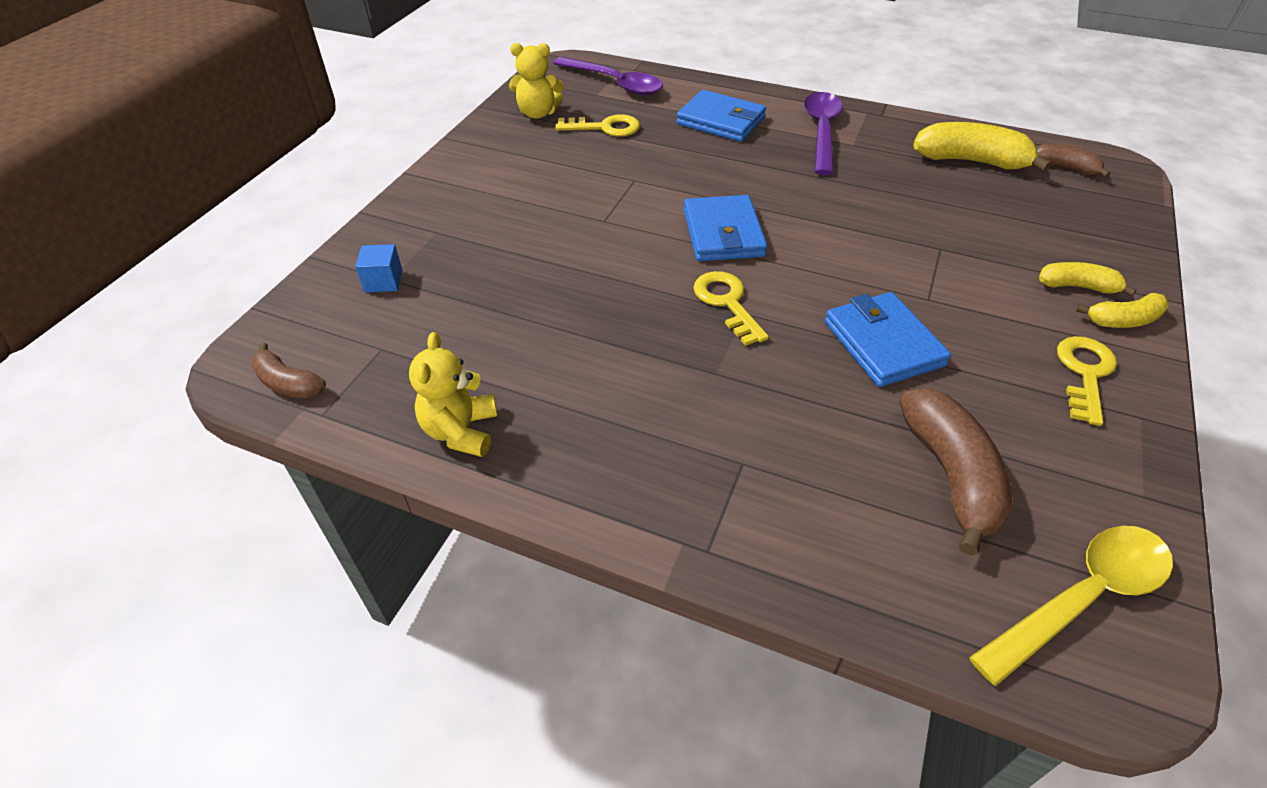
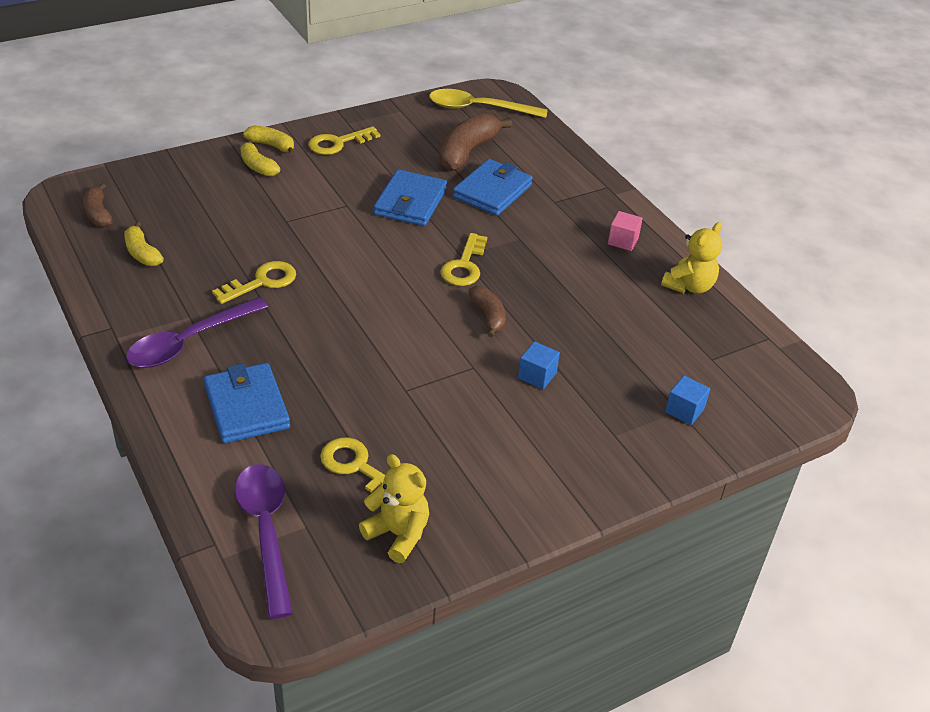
camera: 145 degrees left, 5 degrees down
brown banana [250,343,326,398] -> brown banana moved to [468,286,506,337]
blue wallet [684,195,767,261] -> blue wallet moved to [453,159,533,216]
yellow banana [913,122,1051,172] -> yellow banana [124,222,164,266], size x0.58
none -> yellow key [212,261,296,304]
none -> blue cube [518,341,560,389]
none -> pink cube [608,211,643,251]

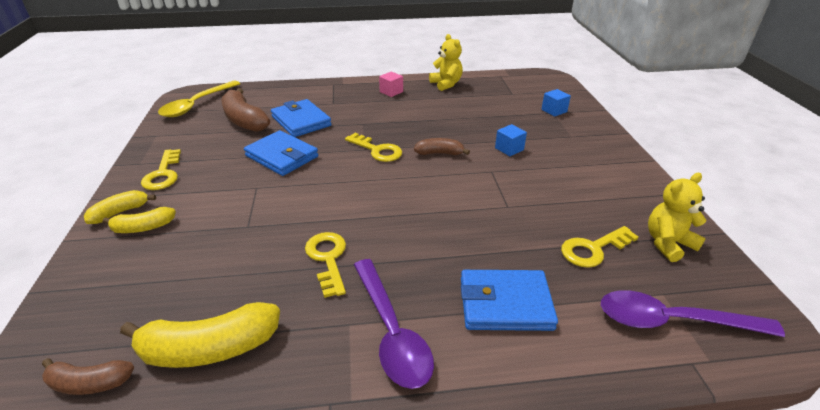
camera: 65 degrees left, 5 degrees down
yellow banana [124,222,164,266] -> yellow banana [120,302,280,368], size x1.74

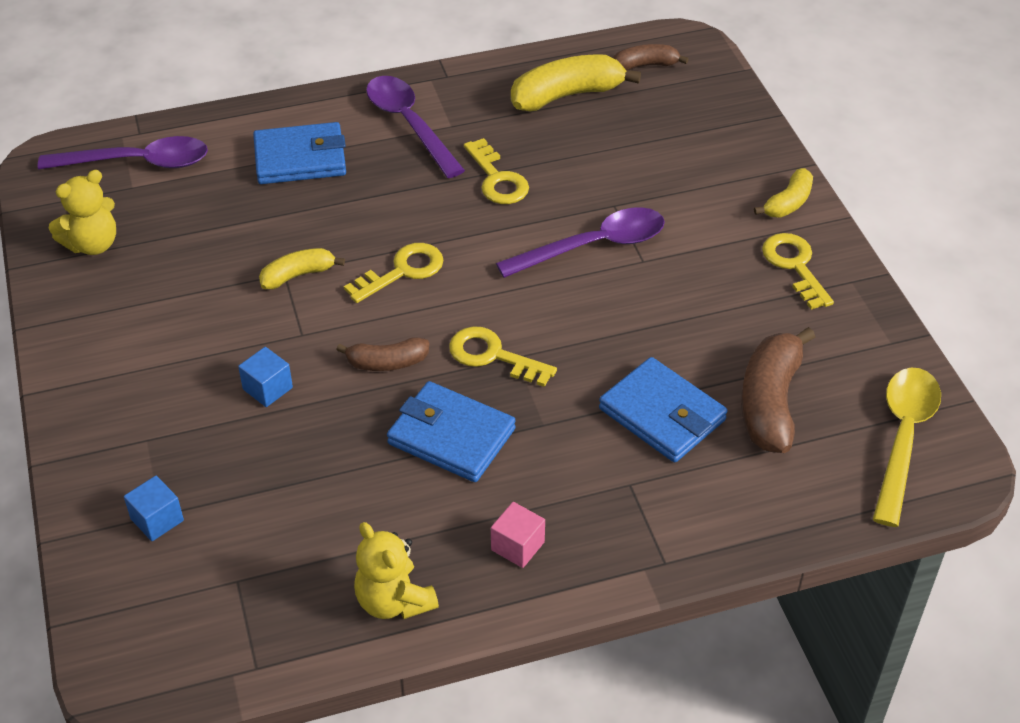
camera: 170 degrees right, 10 degrees up
yellow banana [103,207,176,233] -> yellow banana moved to [259,248,345,289]
brown banana [222,88,270,132] -> brown banana turned 120 degrees counterclockwise [741,327,815,453]
blue wallet [244,130,318,176] -> blue wallet moved to [387,381,516,482]
yellow key [561,226,639,268] -> yellow key moved to [344,243,444,303]
none -> purple spoon [496,207,665,278]

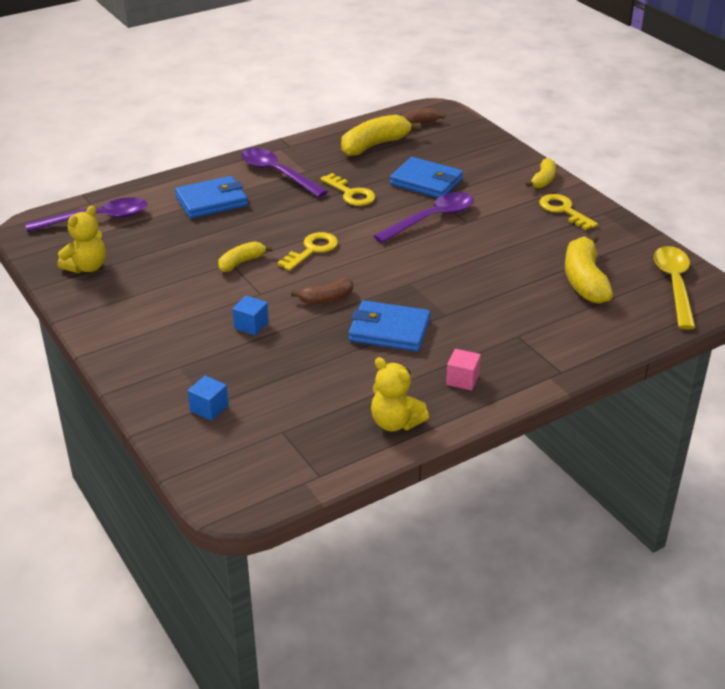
camera: 15 degrees left, 10 degrees down
yellow key [449,326,557,387] -> none
blue wallet [599,357,727,463] -> blue wallet moved to [390,157,463,198]
brown banana [741,327,815,453] -> yellow banana [565,234,613,304]

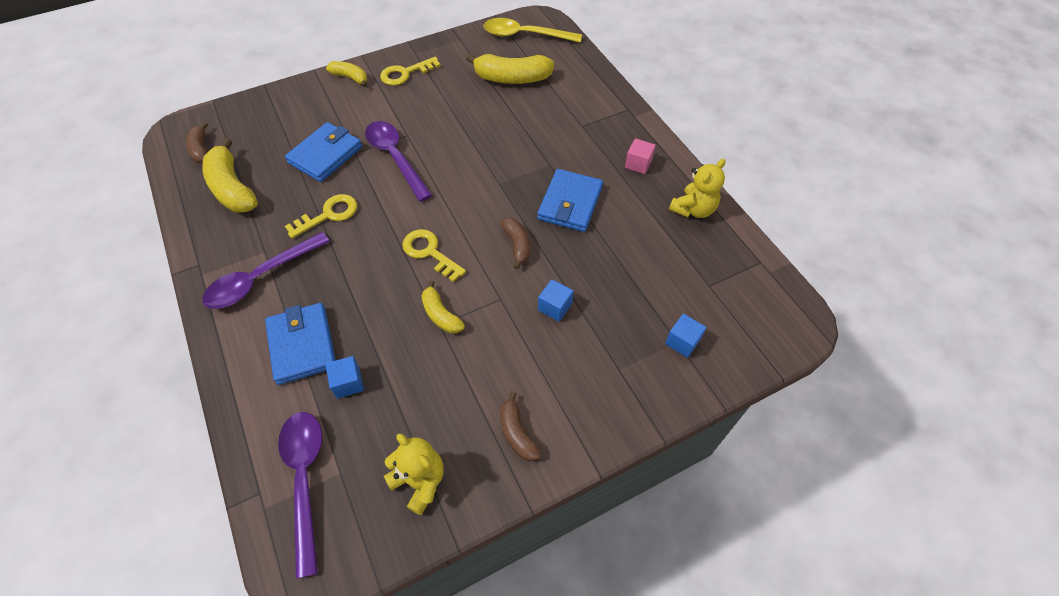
camera: 85 degrees left, 20 degrees up
none -> blue cube [326,356,364,399]
none -> brown banana [500,391,542,461]

